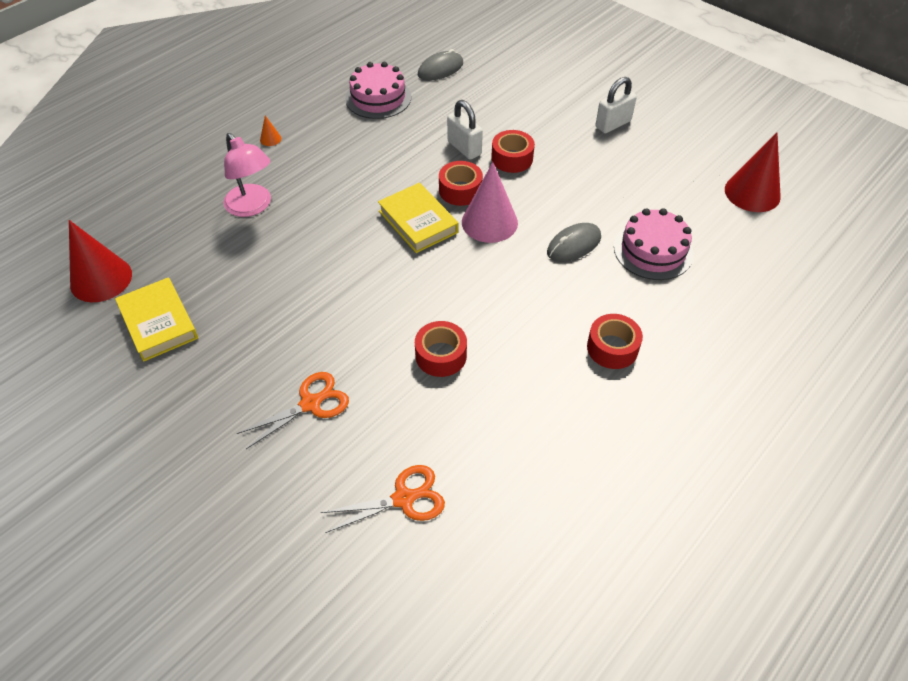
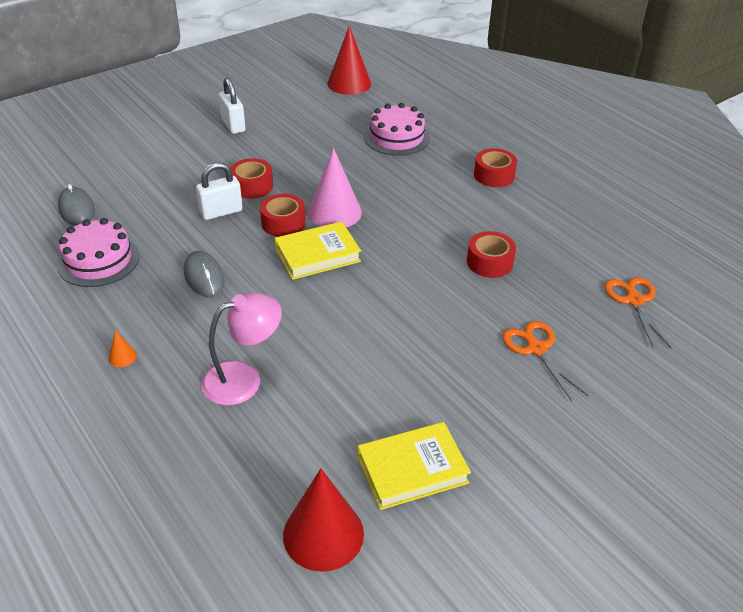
camera: 80 degrees left, 10 degrees down
grey mouse [547,223,601,262] -> grey mouse moved to [184,251,225,297]

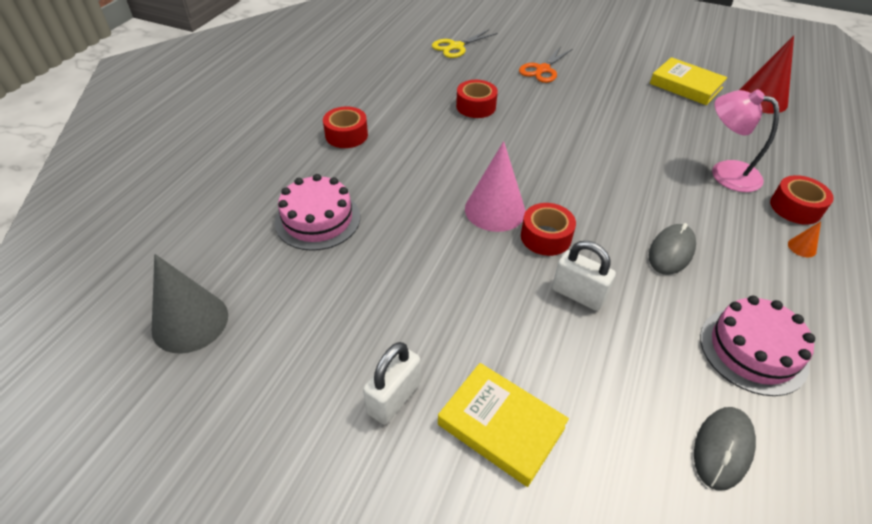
camera: 120 degrees left, 5 degrees up
red tape [230,158,273,199] -> red tape moved to [770,175,834,225]
yellow book [275,221,361,280] -> yellow book moved to [438,363,569,487]
red cone [327,26,371,95] -> grey cone [152,254,228,354]
orange scissors [604,277,671,349] -> yellow scissors [432,30,497,58]

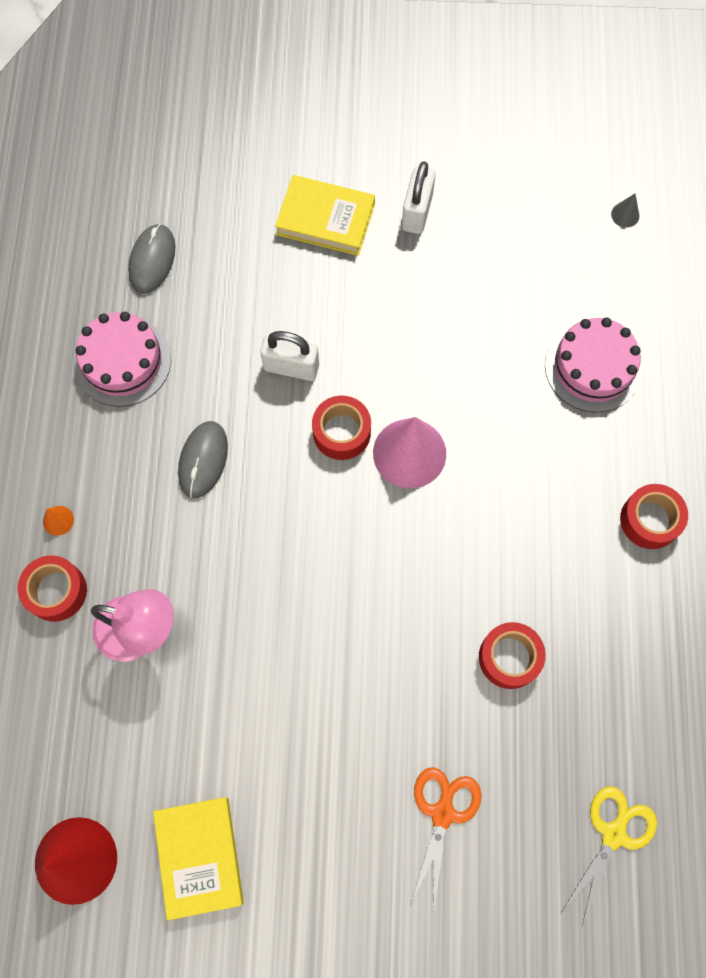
camera: 160 degrees right, 25 degrees up
grey cone [152,254,228,354] -> grey cone [611,193,639,227], size x0.41
yellow book [650,57,728,105] -> yellow book turned 60 degrees clockwise [153,797,244,920]

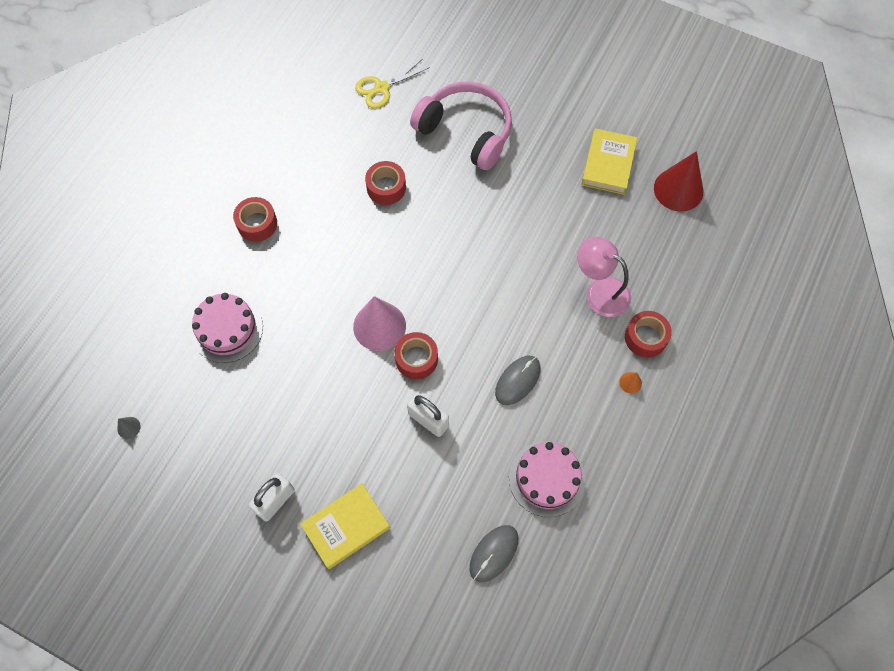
camera: 155 degrees left, 5 degrees down
yellow book [275,175,375,256] -> yellow book turned 75 degrees counterclockwise [300,483,390,569]
orange scissors [410,767,481,908] -> pink headphones [410,81,512,170]

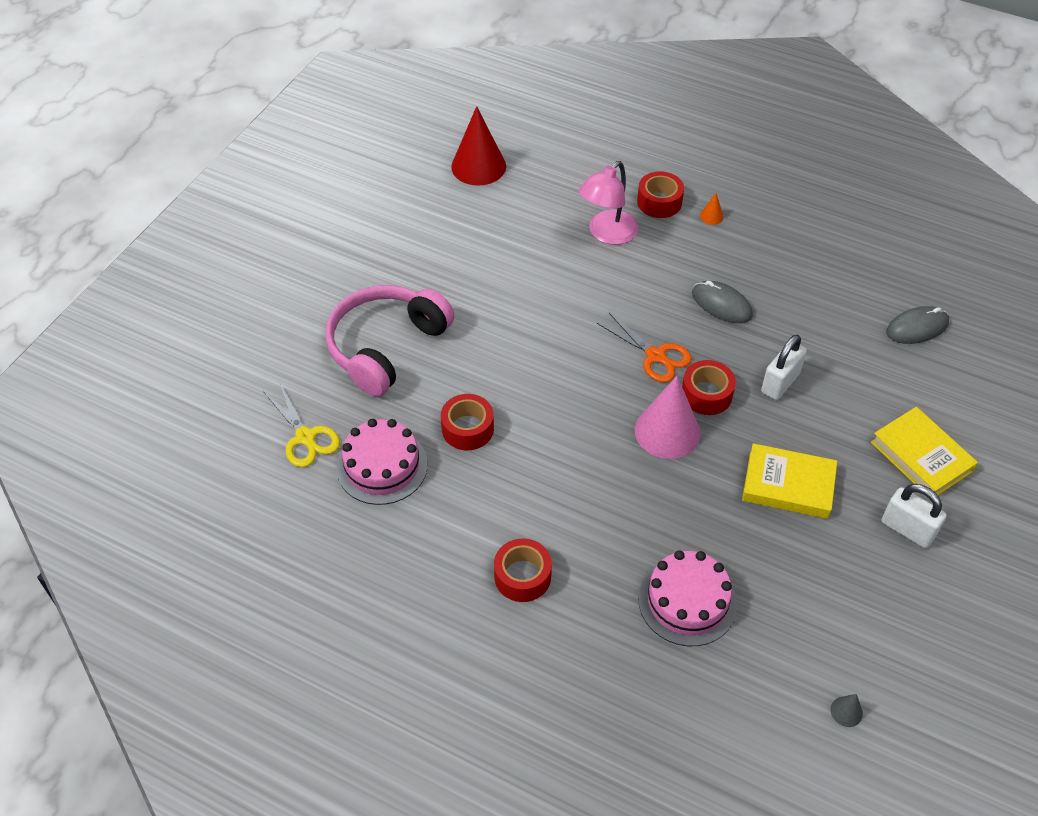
camera: 90 degrees left, 15 degrees down
grey mouse [470,525,518,582] -> grey mouse turned 60 degrees counterclockwise [886,306,949,344]
pink cake [509,441,586,517] -> pink cake moved to [337,419,428,505]
yellow book [582,128,637,195] -> yellow book moved to [742,443,837,519]
none -> orange scissors [597,313,692,382]

